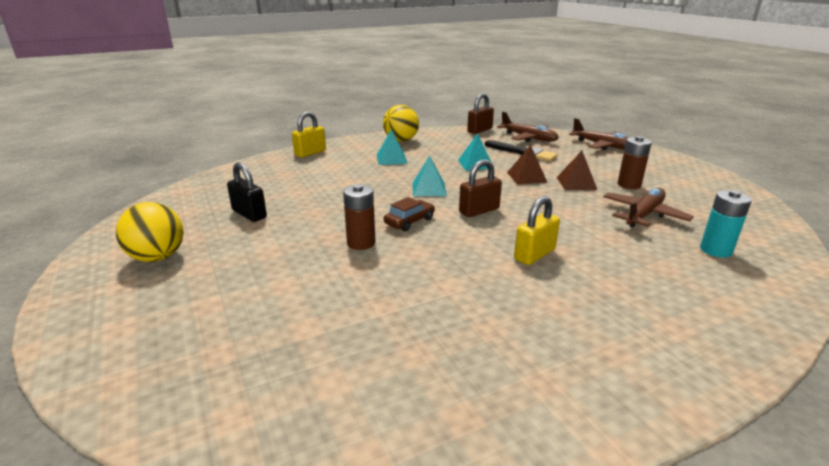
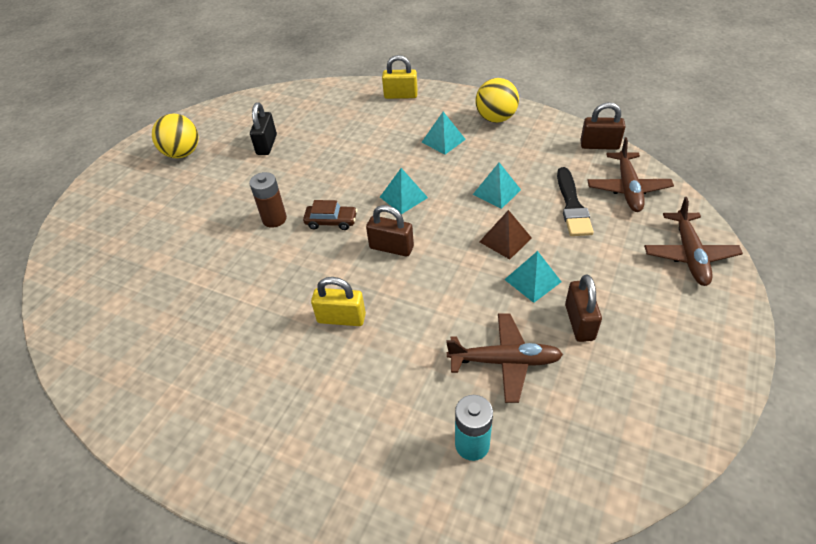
camera: 55 degrees right, 20 degrees up
brown pyramid [557,151,597,190] -> turquoise pyramid [504,251,561,303]
brown battery [617,136,652,189] -> brown padlock [565,274,602,342]

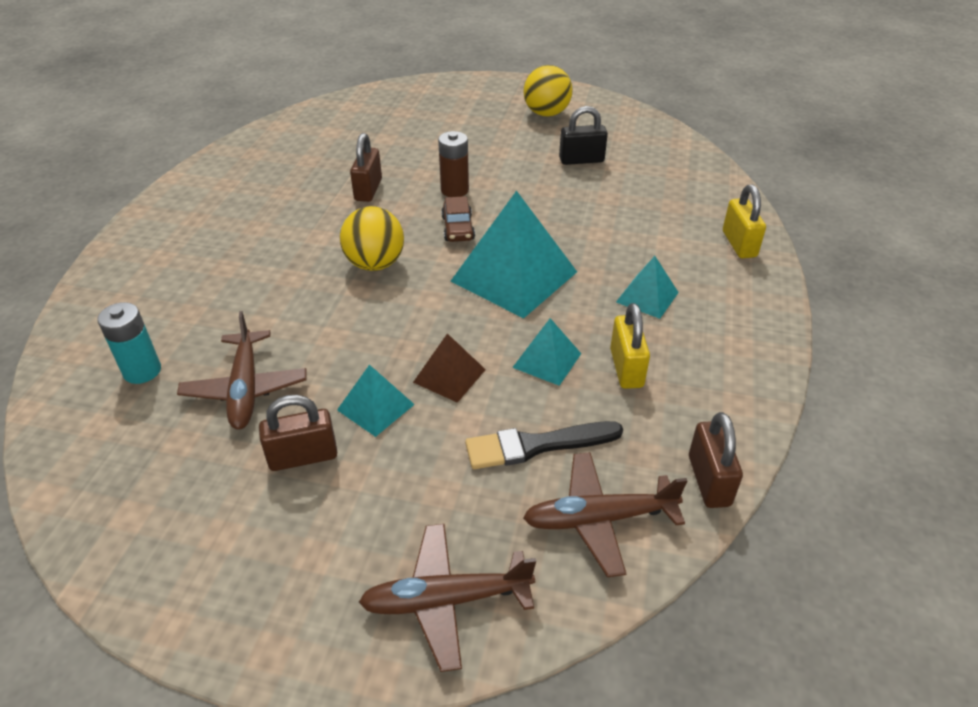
camera: 75 degrees right, 5 degrees down
yellow padlock [311,277,366,326] -> yellow padlock moved to [610,303,650,389]
brown padlock [366,205,414,257] -> brown padlock moved to [350,133,382,202]
turquoise pyramid [380,168,428,214] -> turquoise pyramid [451,190,577,318], size x1.97
yellow ball [476,78,519,123] -> yellow ball moved to [340,206,404,271]

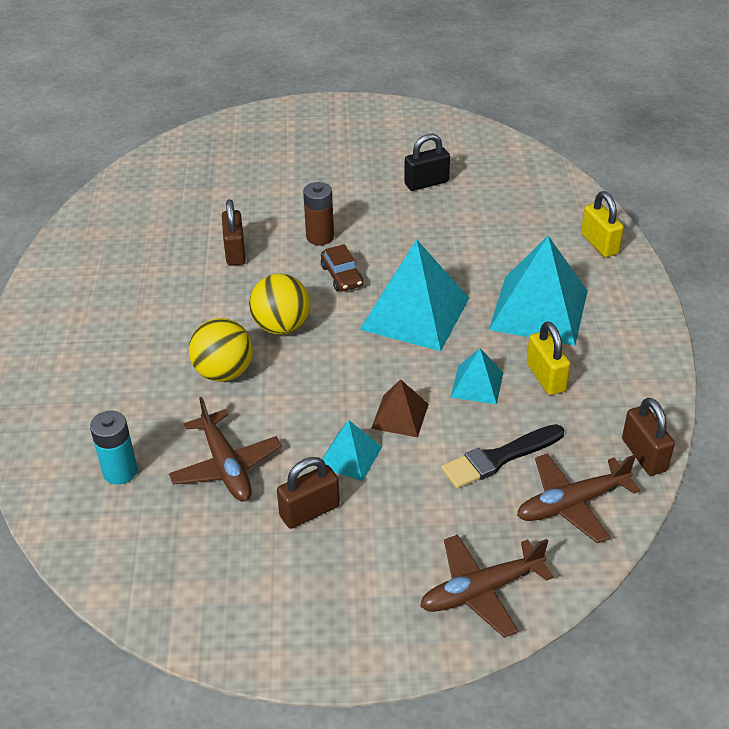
camera: 15 degrees left, 0 degrees up
yellow ball [523,65,573,117] -> yellow ball moved to [189,318,253,382]
turquoise pyramid [616,256,679,319] -> turquoise pyramid [489,236,588,345], size x1.97

